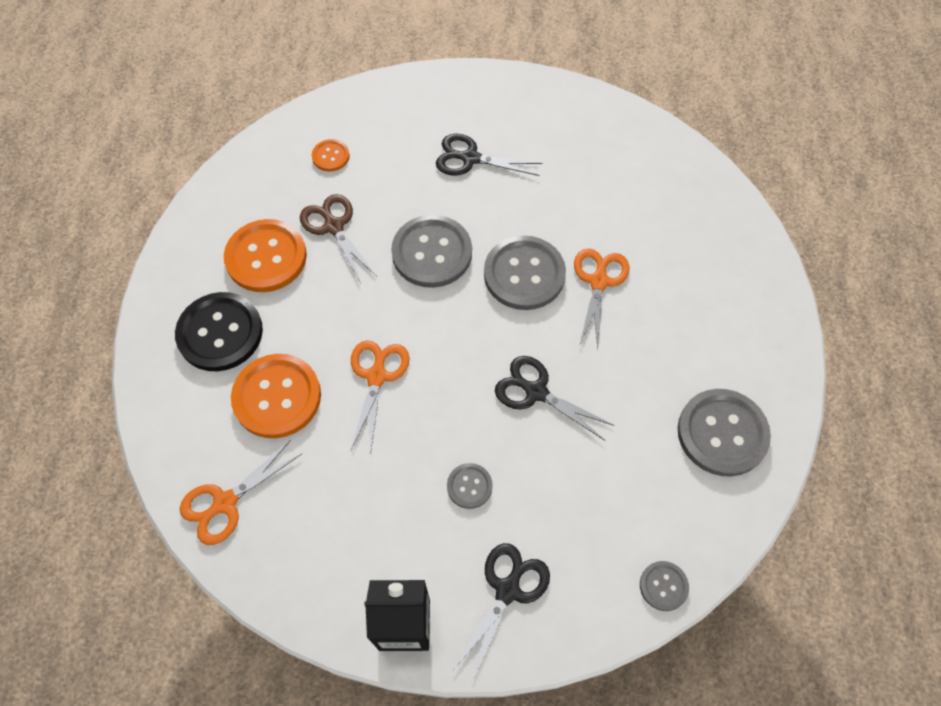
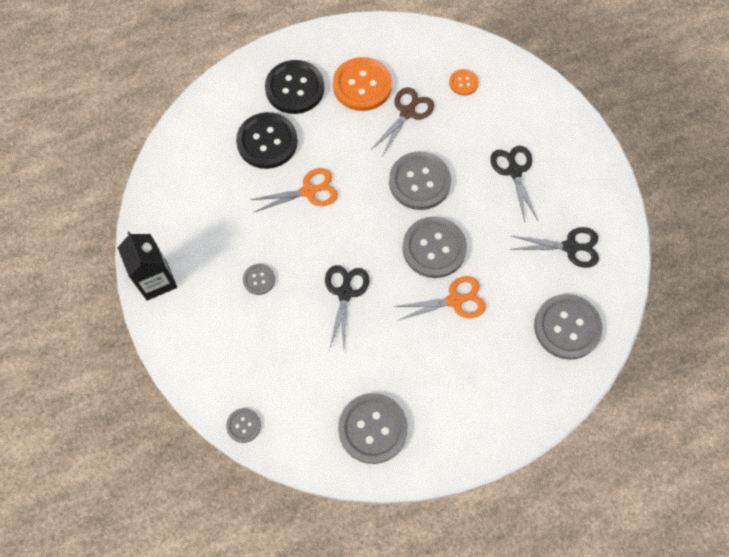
camera: 65 degrees right, 5 degrees up
orange scissors [180,440,301,545] -> none
orange button [231,354,321,438] -> black button [236,112,298,169]
black scissors [454,543,550,680] -> black scissors moved to [512,227,599,268]
none -> grey button [534,294,602,360]

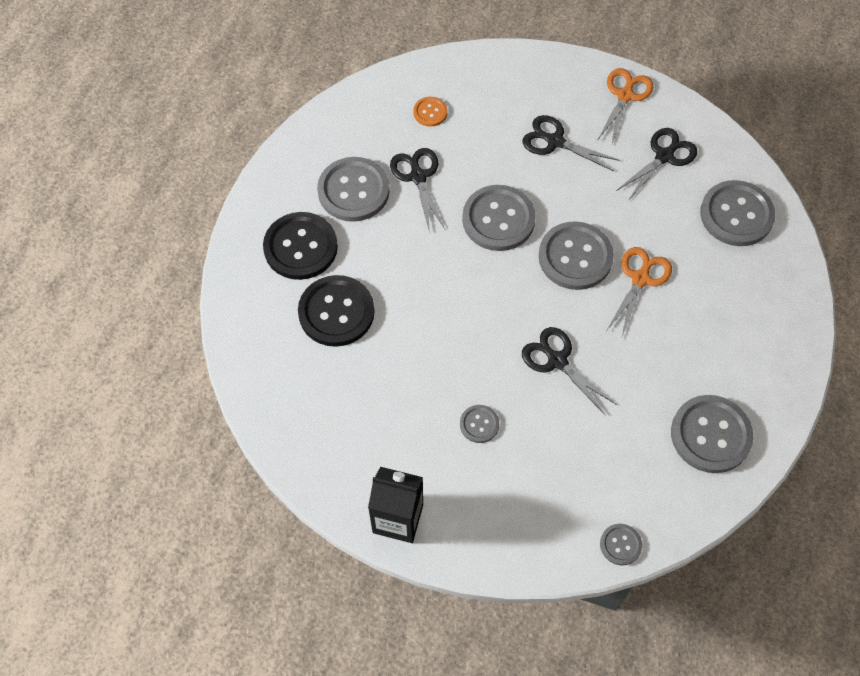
camera: 50 degrees left, 5 degrees down
orange scissors [250,168,338,212] -> orange scissors moved to [597,68,654,144]
orange button [333,57,392,111] -> grey button [317,157,390,222]
brown scissors [372,87,434,155] -> black scissors [390,148,445,233]

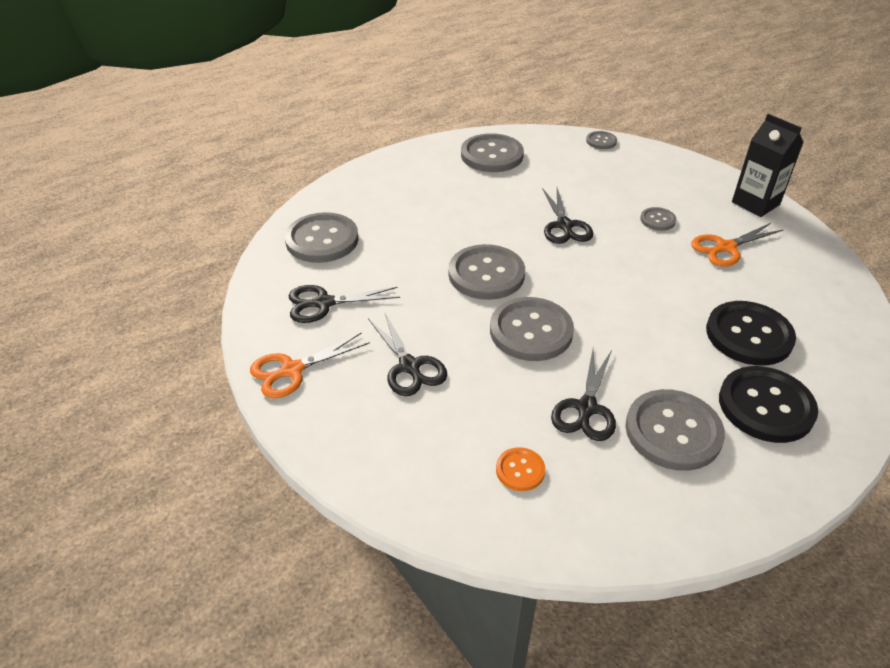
camera: 145 degrees left, 20 degrees down
orange scissors [607,247,672,337] -> orange scissors moved to [691,223,783,267]

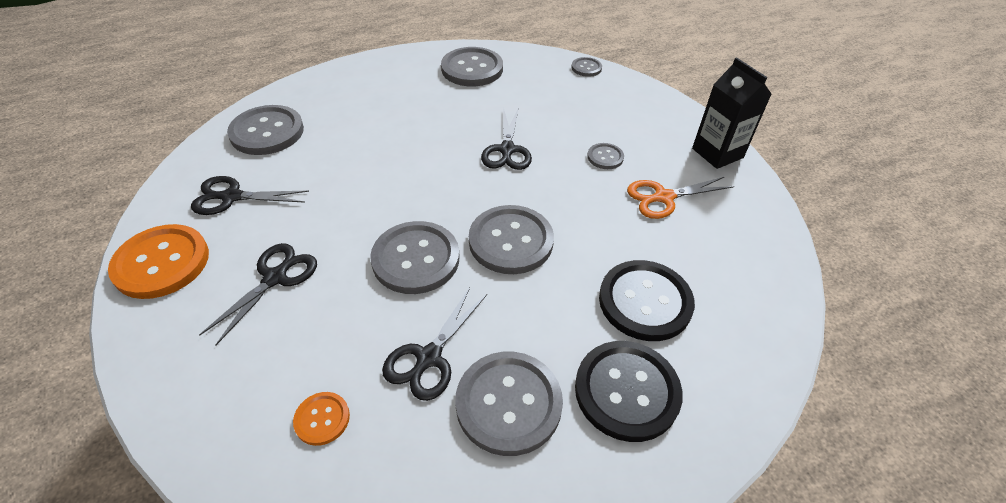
camera: 10 degrees right, 5 degrees up
orange scissors [250,332,370,398] -> orange button [108,224,209,299]
black scissors [368,311,447,396] -> black scissors turned 135 degrees counterclockwise [199,243,317,346]
grey button [448,244,525,300] -> grey button moved to [469,205,554,274]

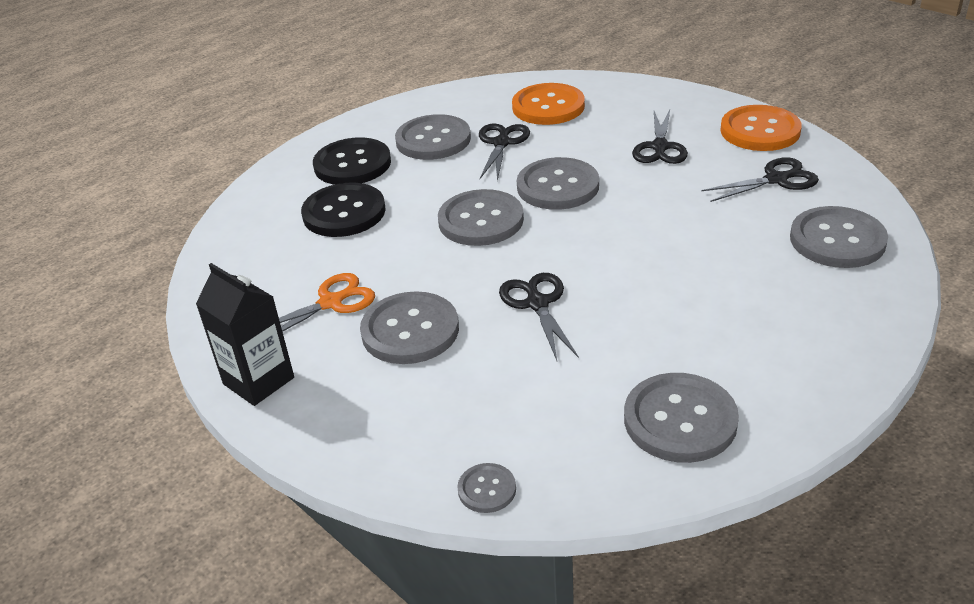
camera: 165 degrees right, 10 degrees down
orange button [293,392,350,446] -> orange button [512,83,585,125], size x2.02
grey button [587,143,624,169] -> grey button [360,291,459,364], size x2.02

